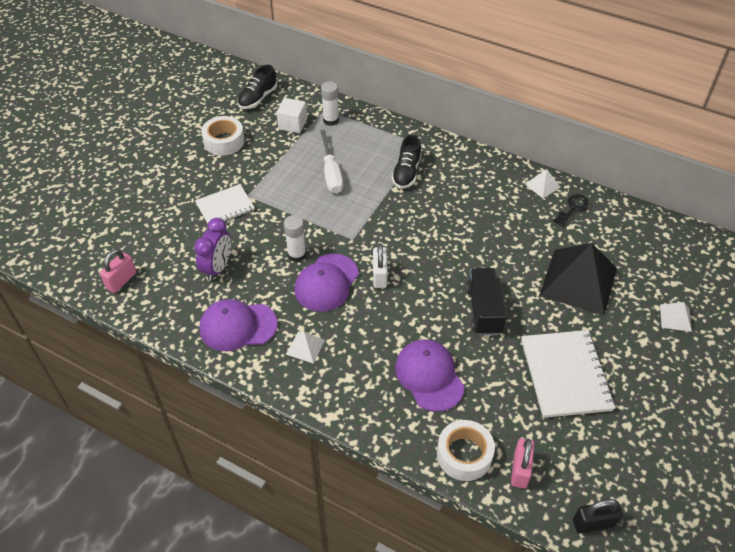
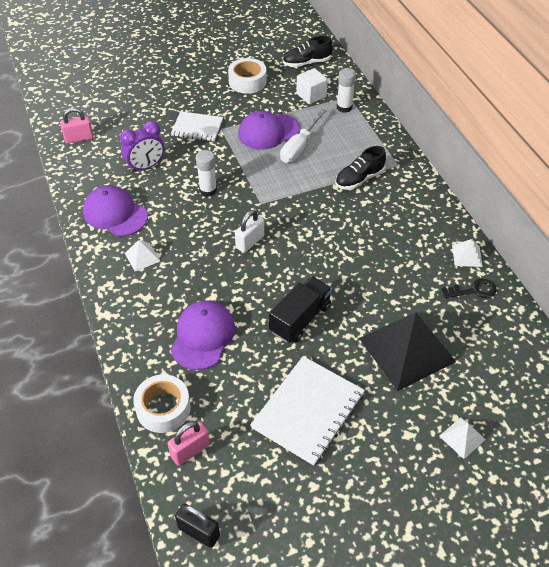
camera: 40 degrees right, 0 degrees up
purple cap [294,254,359,312] -> purple cap moved to [238,111,300,150]

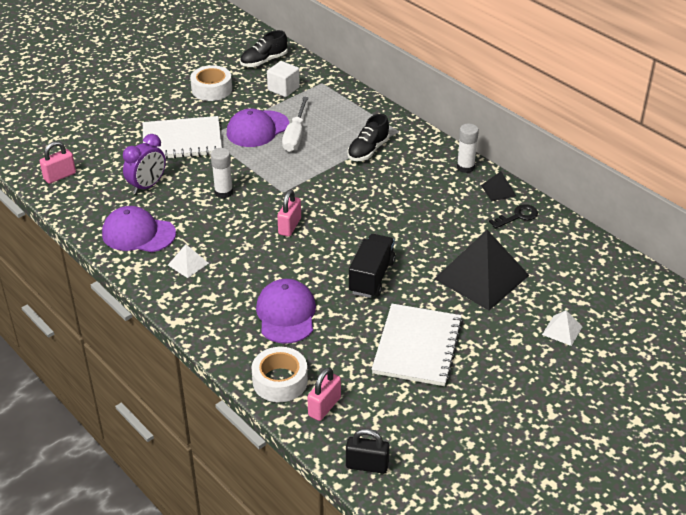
camera: 20 degrees left, 10 degrees down
white notebook [171,111,223,141] -> white notebook [143,116,222,159], size x1.59
white padlock [235,210,264,253] -> pink padlock [277,189,301,237]
white glue stick [337,68,356,113] -> white glue stick moved to [457,124,479,173]
white pyramid [452,239,483,267] -> black pyramid [481,171,516,201]

